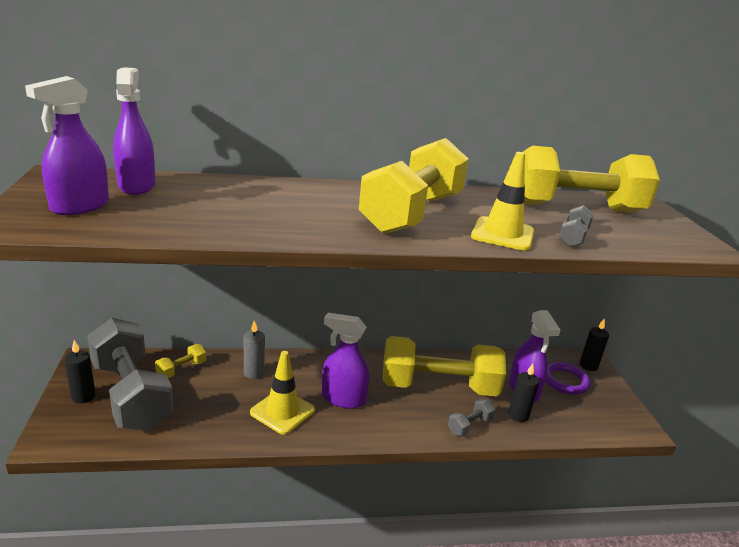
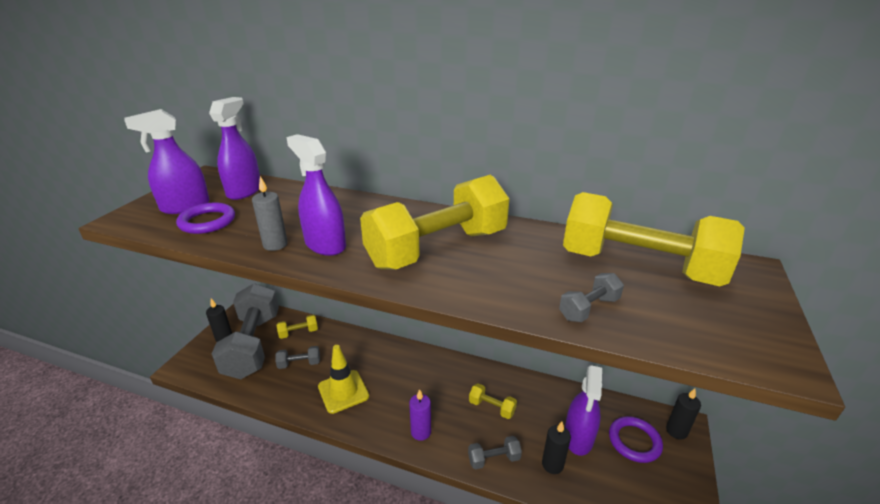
camera: 30 degrees right, 5 degrees up
grey candle [244,320,265,379] -> grey candle moved to [252,176,288,251]
purple spray bottle [322,313,370,409] -> purple spray bottle moved to [286,134,346,256]
yellow dumbbell [382,336,506,396] -> yellow dumbbell [469,383,517,419], size x0.40
yellow traffic cone [471,152,534,251] -> none
none -> purple ring [176,202,235,234]
none -> grey dumbbell [276,346,320,369]
none -> purple candle [409,389,431,441]

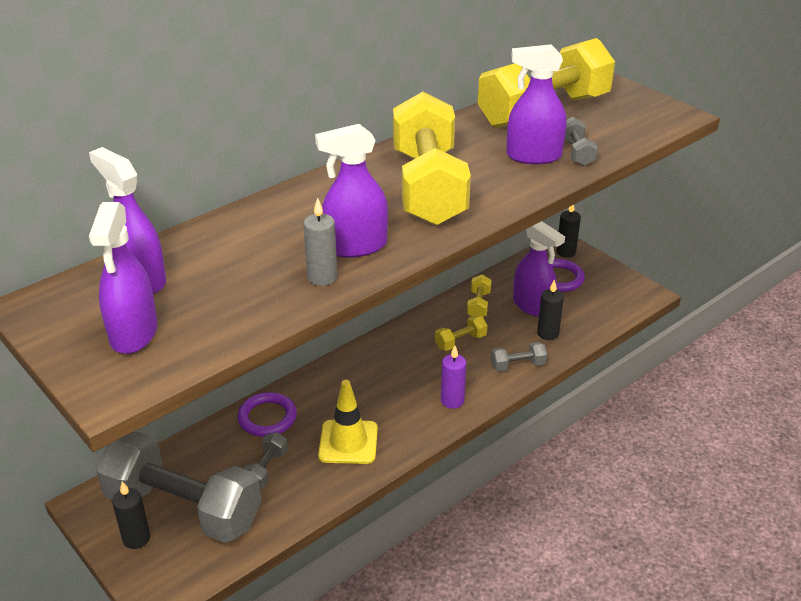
camera: 60 degrees left, 5 degrees up
purple ring [176,202,235,234] -> purple ring moved to [237,392,297,437]
yellow dumbbell [277,315,318,339] -> yellow dumbbell moved to [467,275,492,317]
grey dumbbell [468,436,522,469] -> grey dumbbell turned 60 degrees clockwise [491,342,547,371]
none -> purple spray bottle [506,44,567,165]

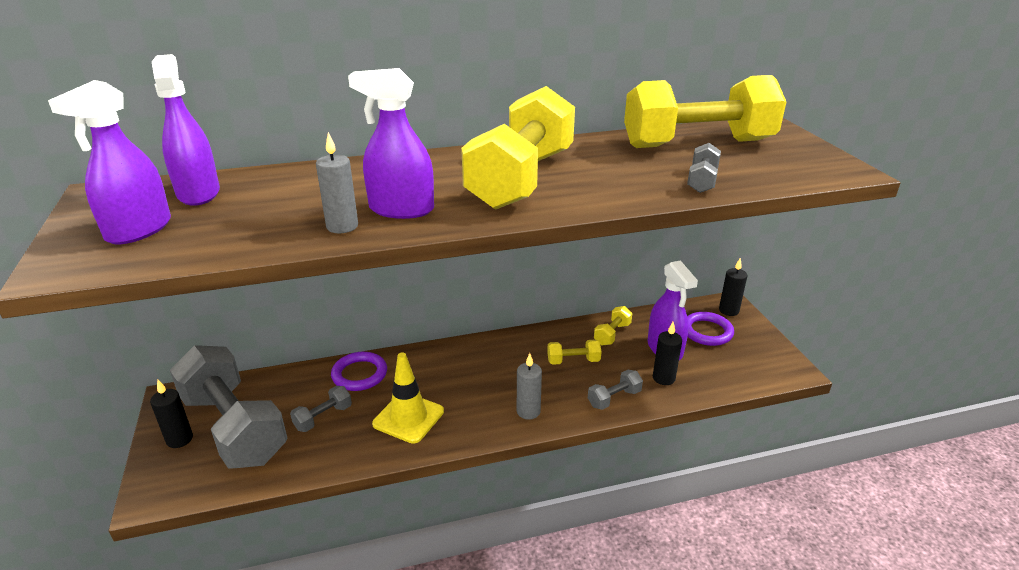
camera: 25 degrees right, 5 degrees down
purple candle [441,346,466,409] -> grey candle [517,353,542,420]
grey dumbbell [491,342,547,371] -> grey dumbbell turned 45 degrees counterclockwise [588,370,643,410]
purple spray bottle [506,44,567,165] -> none

